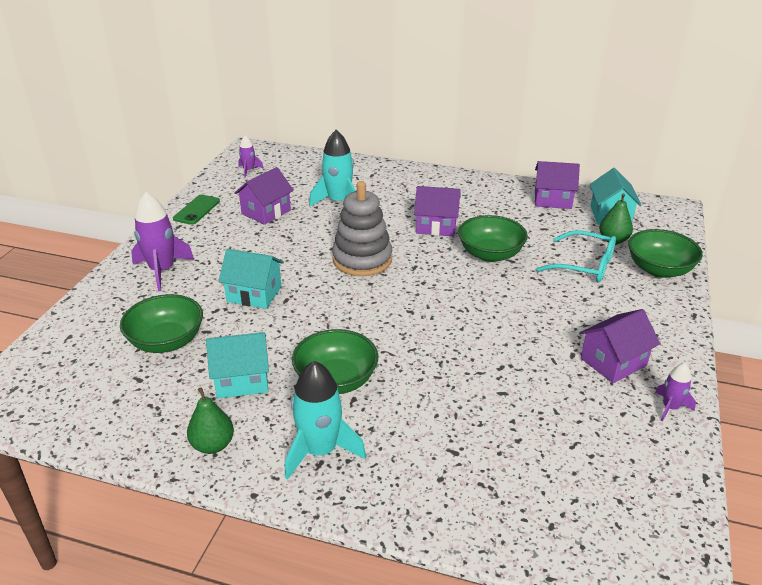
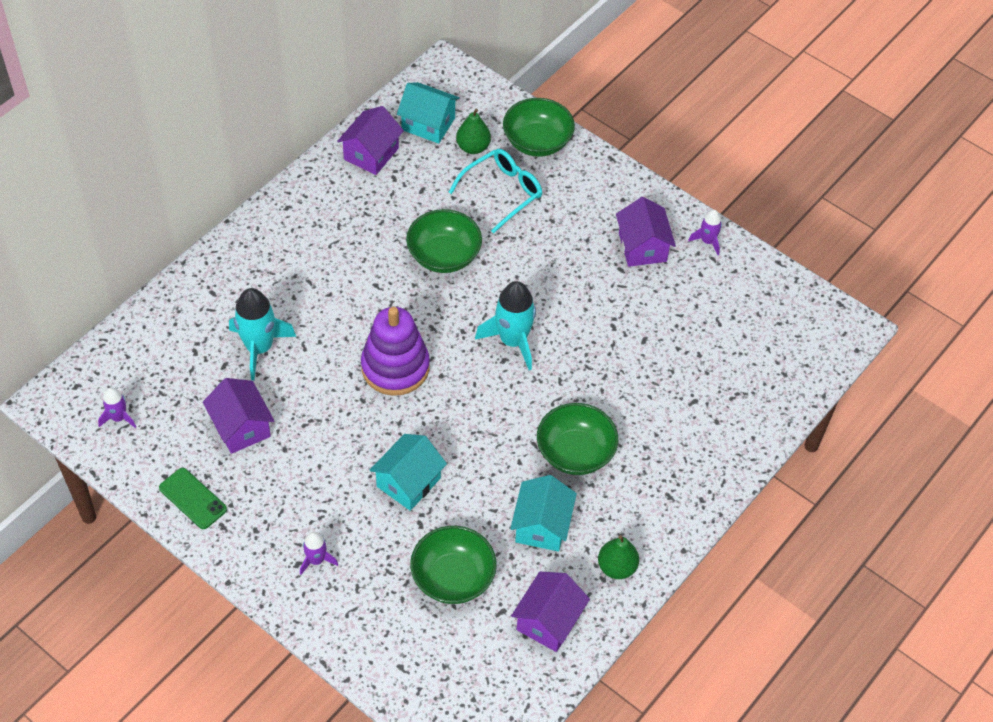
camera: 70 degrees left, 20 degrees up
purple rocket [131,192,194,291] -> purple rocket [300,532,338,575], size x0.53
turquoise rocket [285,361,366,480] -> turquoise rocket moved to [475,281,536,370]
grey stacking toy [332,181,392,276] -> purple stacking toy [361,307,430,396]
purple house [414,186,461,236] -> purple house moved to [511,571,590,652]

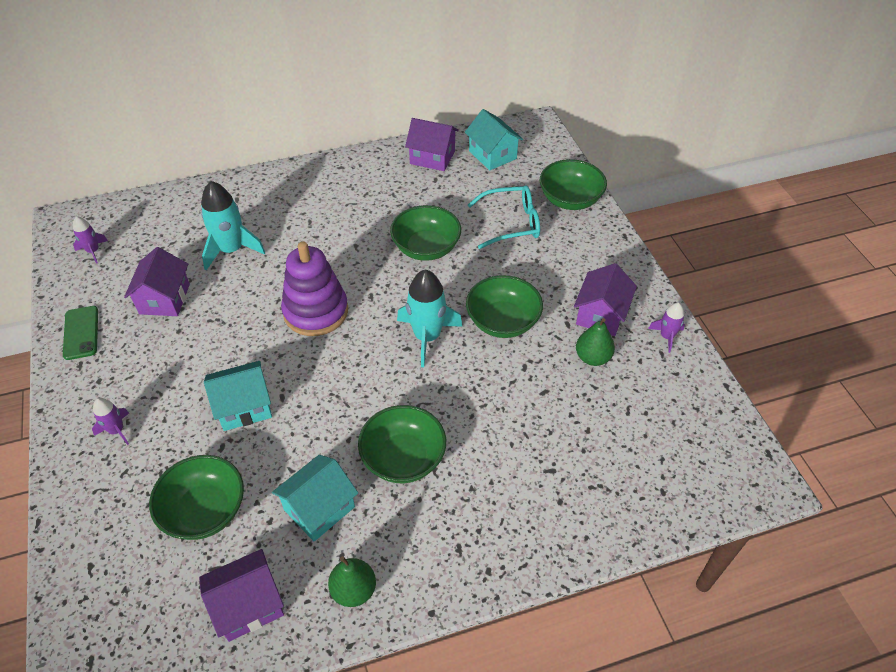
camera: 35 degrees right, 5 degrees down
purple house [337,106,404,175] -> purple house turned 45 degrees clockwise [405,118,459,171]
green pear [456,108,491,154] -> green pear moved to [576,318,615,366]
none -> green bowl [466,275,543,338]

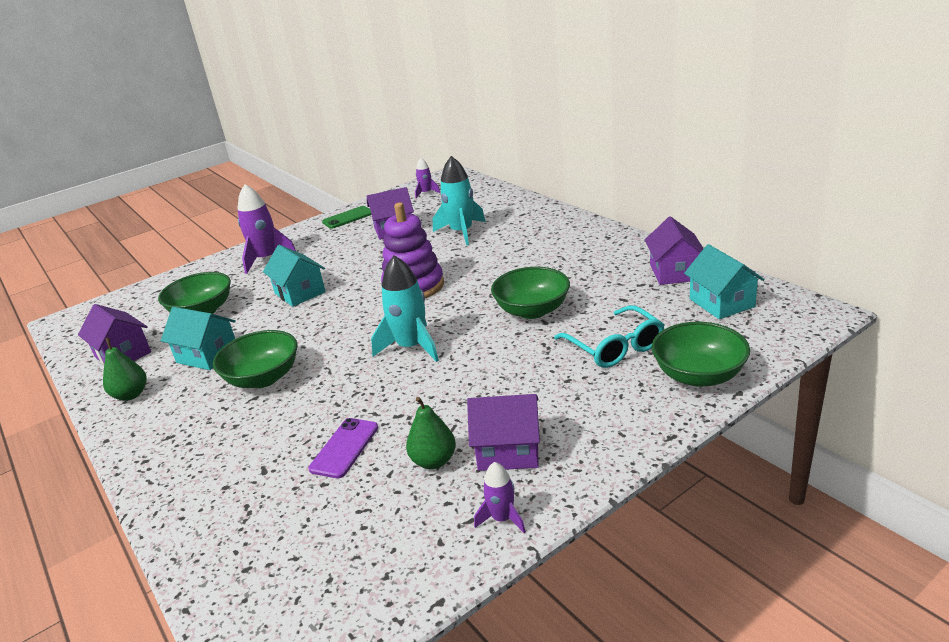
camera: 75 degrees right, 20 degrees down
purple rocket [92,398,129,445] -> purple rocket [237,184,296,274], size x1.88
turquoise house [465,109,523,170] -> turquoise house turned 60 degrees counterclockwise [684,244,765,319]
green bowl [466,275,543,338] -> none
none -> purple phone [308,418,378,478]

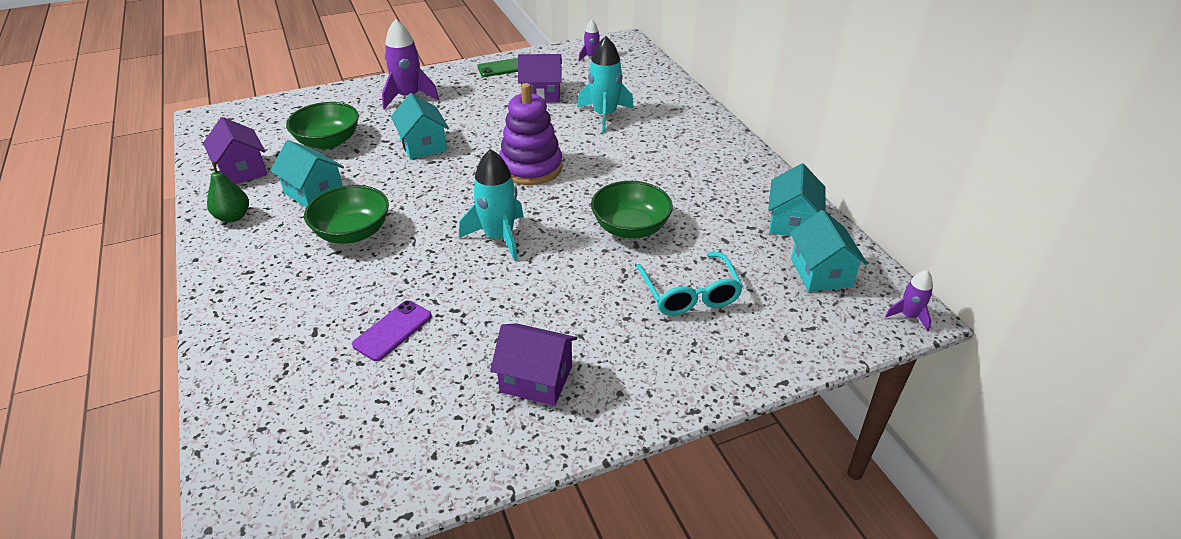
camera: 10 degrees right, 10 degrees up
green pear [406,397,456,469] -> none
purple rocket [474,462,526,533] -> purple rocket moved to [885,270,933,331]
purple house [645,216,704,285] -> turquoise house [768,163,826,237]
green bowl [652,322,750,387] -> none

